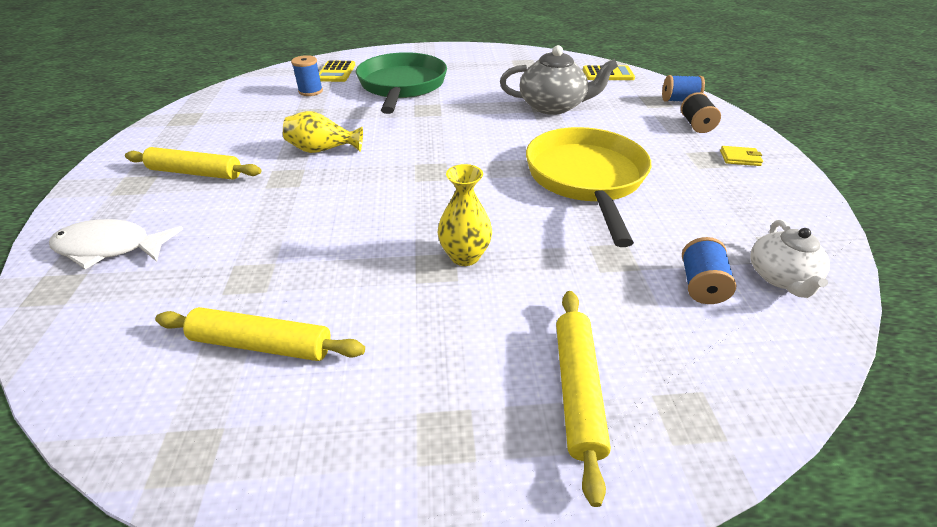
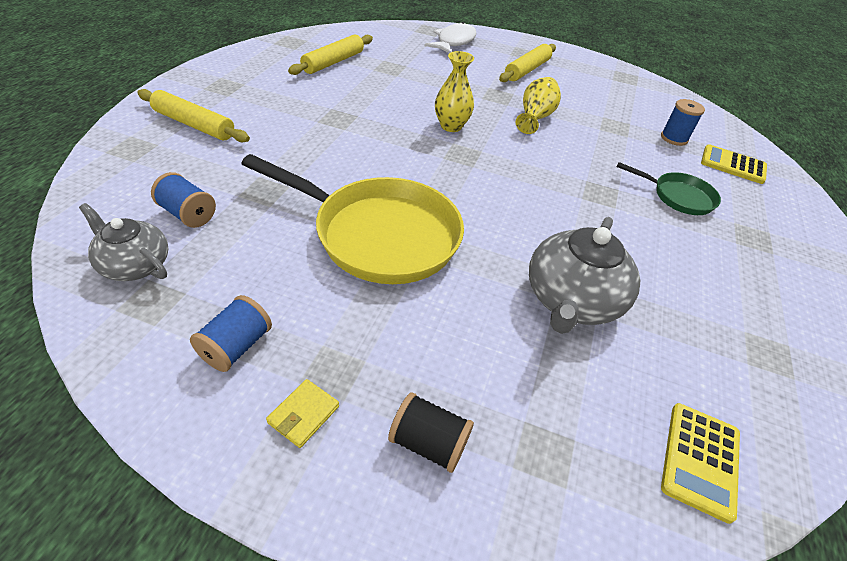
camera: 110 degrees right, 5 degrees up
green pan [356,52,447,114] -> green pan [617,162,721,215], size x0.51
yellow vase [438,164,492,266] -> yellow vase moved to [435,51,474,132]
blue spool [662,75,705,102] -> blue spool moved to [190,295,272,372]
white teapot [750,220,830,298] -> grey teapot [79,203,168,281]

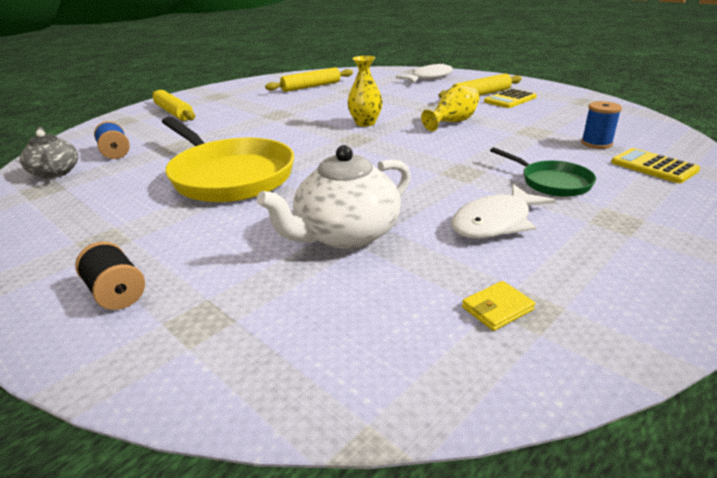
camera: 30 degrees right, 15 degrees down
blue spool [190,295,272,372] -> none
yellow wallet [266,379,339,448] -> yellow wallet moved to [462,281,535,331]
grey teapot [529,217,640,334] -> white teapot [257,145,411,249]
yellow calculator [661,403,740,524] -> yellow calculator moved to [484,89,536,108]
none -> white fish [451,184,556,239]

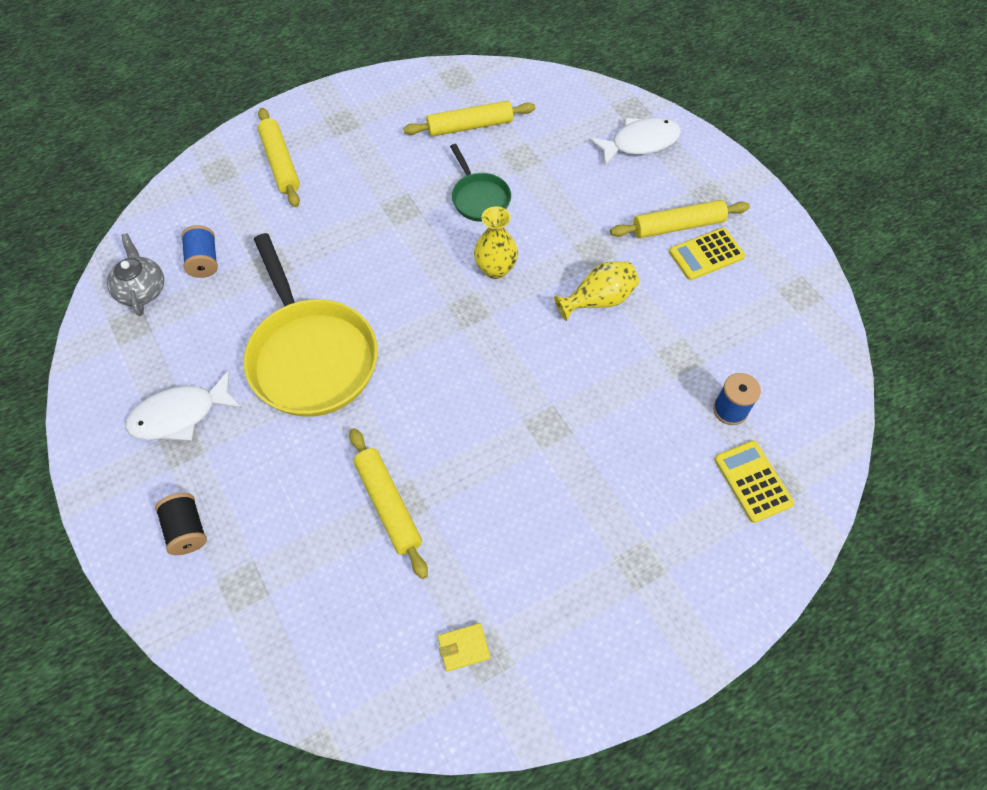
camera: 15 degrees right, 30 degrees up
white teapot [257,145,411,249] -> yellow rolling pin [349,428,428,579]
white fish [451,184,556,239] -> white fish moved to [126,370,242,441]
green pan [490,147,596,197] -> green pan moved to [450,144,511,222]

